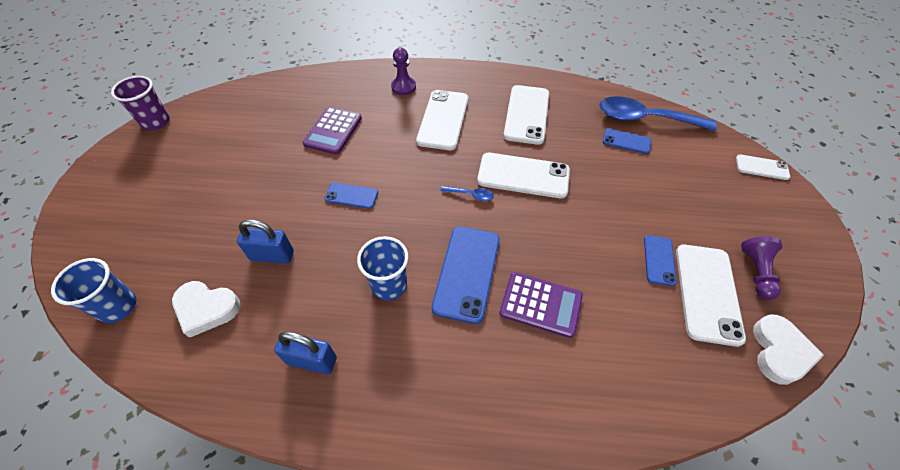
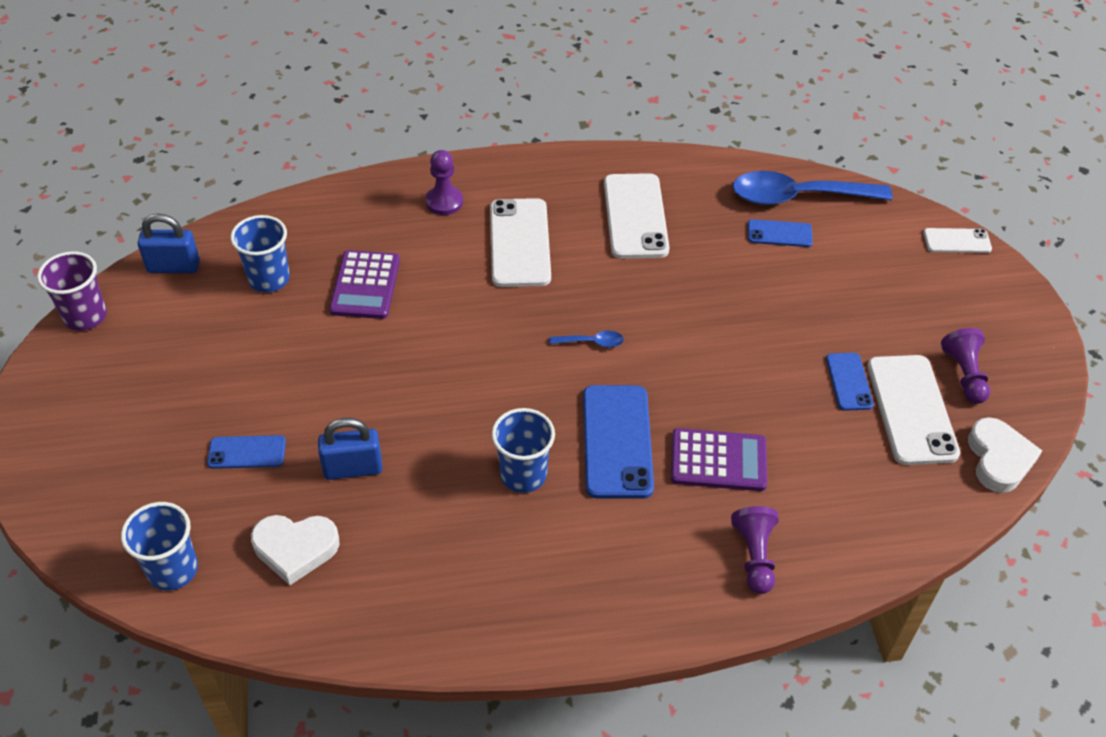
camera: 15 degrees left, 5 degrees down
blue padlock [274,331,337,374] -> blue padlock moved to [138,213,200,273]
blue phone [324,182,378,209] -> blue phone moved to [207,435,286,469]
white phone [477,153,570,198] -> none
none -> blue cup [230,215,290,293]
none -> purple pawn [731,506,779,594]

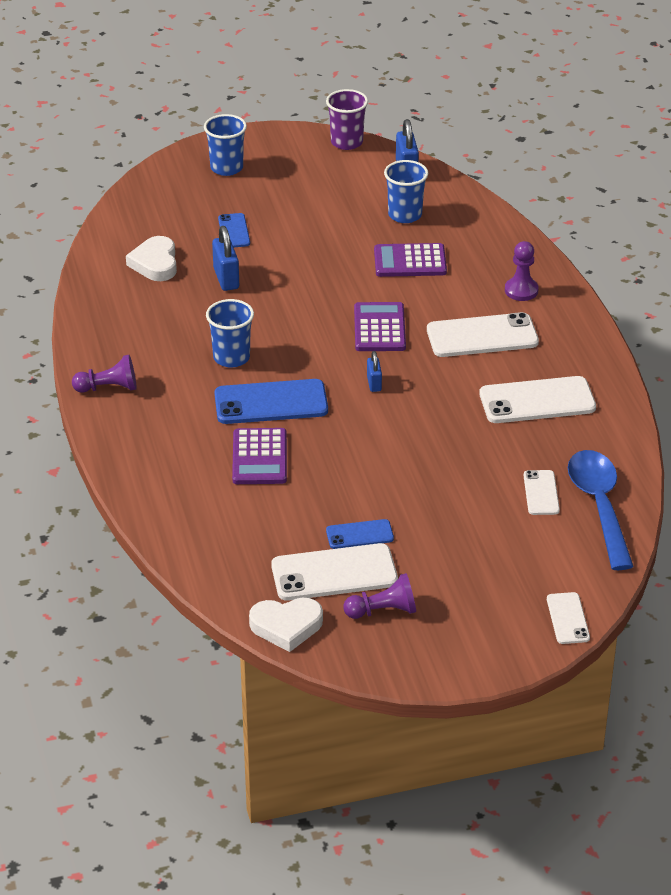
camera: 85 degrees right, 10 degrees down
blue cup [121,502,198,591] -> blue cup moved to [204,114,247,176]
blue spoon [549,331,624,348] -> blue padlock [367,351,382,392]
purple pawn [731,506,779,594] -> purple pawn moved to [72,355,137,393]
blue phone [748,219,813,247] -> white phone [524,470,560,515]
none -> purple calculator [354,302,406,351]

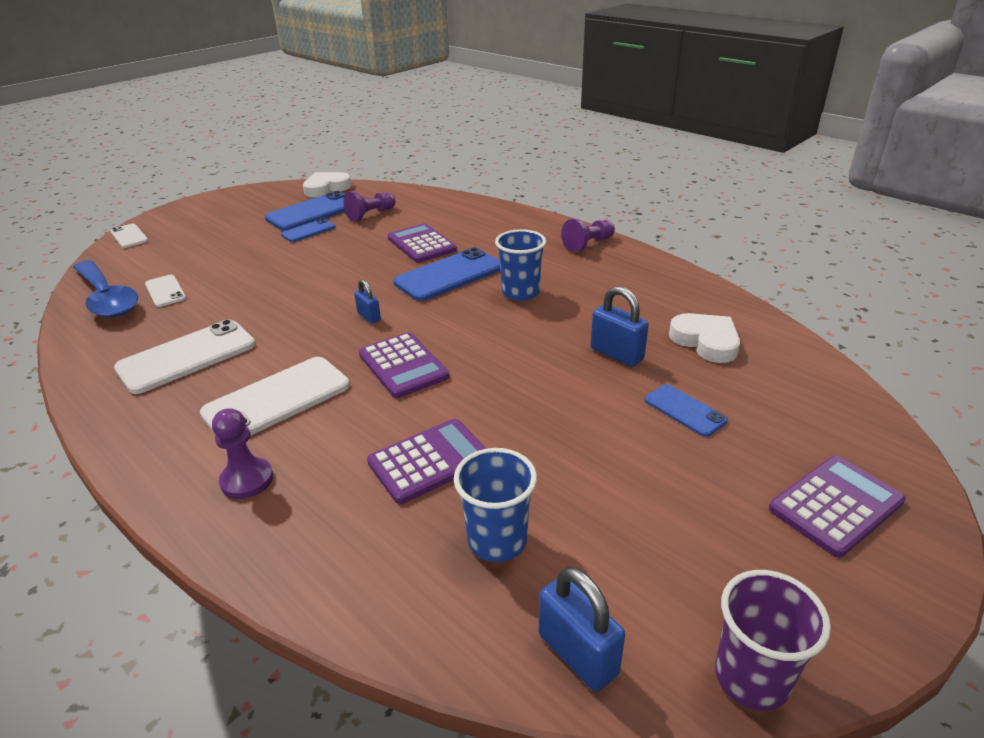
camera: 150 degrees right, 5 degrees down
blue cup [204,114,247,176] -> purple calculator [769,456,906,558]
white phone [271,543,398,601] -> blue phone [265,191,345,231]
purple pawn [343,573,416,619] -> purple pawn moved to [344,191,395,222]

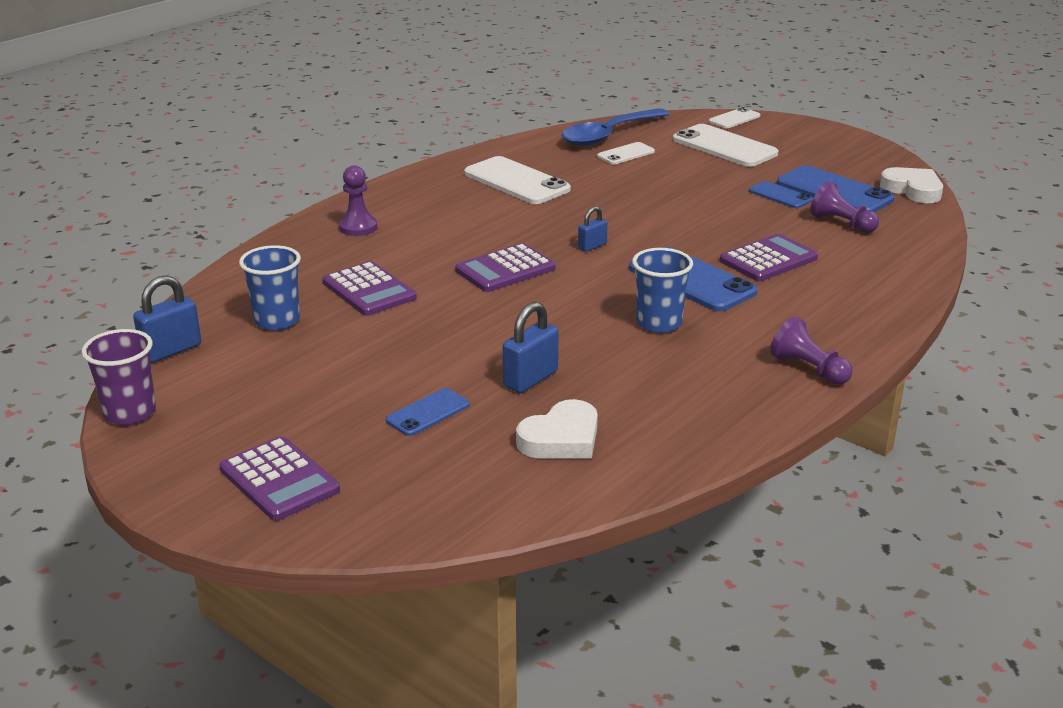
camera: 85 degrees right, 5 degrees down
white phone [200,357,350,436] -> white phone moved to [673,124,779,167]

